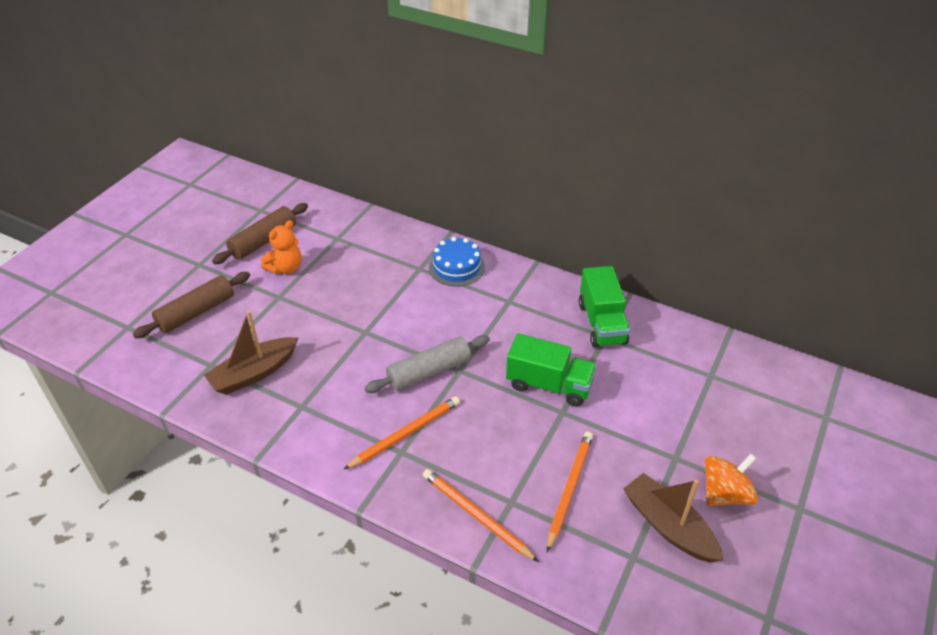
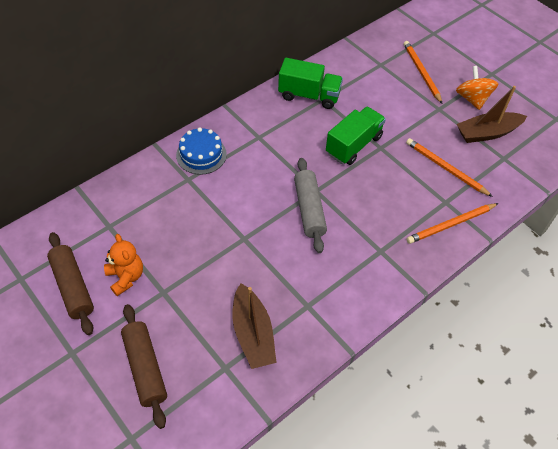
camera: 70 degrees left, 10 degrees up
orange pencil [344,396,460,469] -> orange pencil moved to [404,41,442,104]

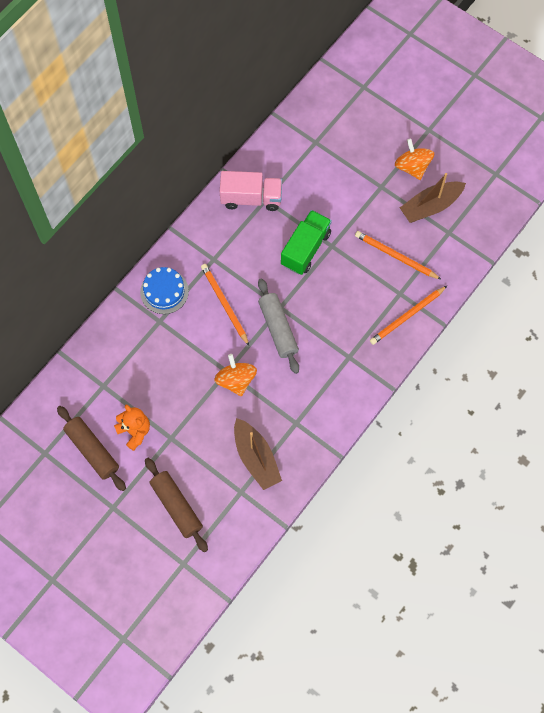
camera: 10 degrees left, 15 degrees up
green truck [278,58,343,109] -> pink truck [220,171,282,211]
orange pencil [404,41,442,104] -> orange pencil moved to [201,264,249,346]
none -> orange spinning top [214,354,257,396]

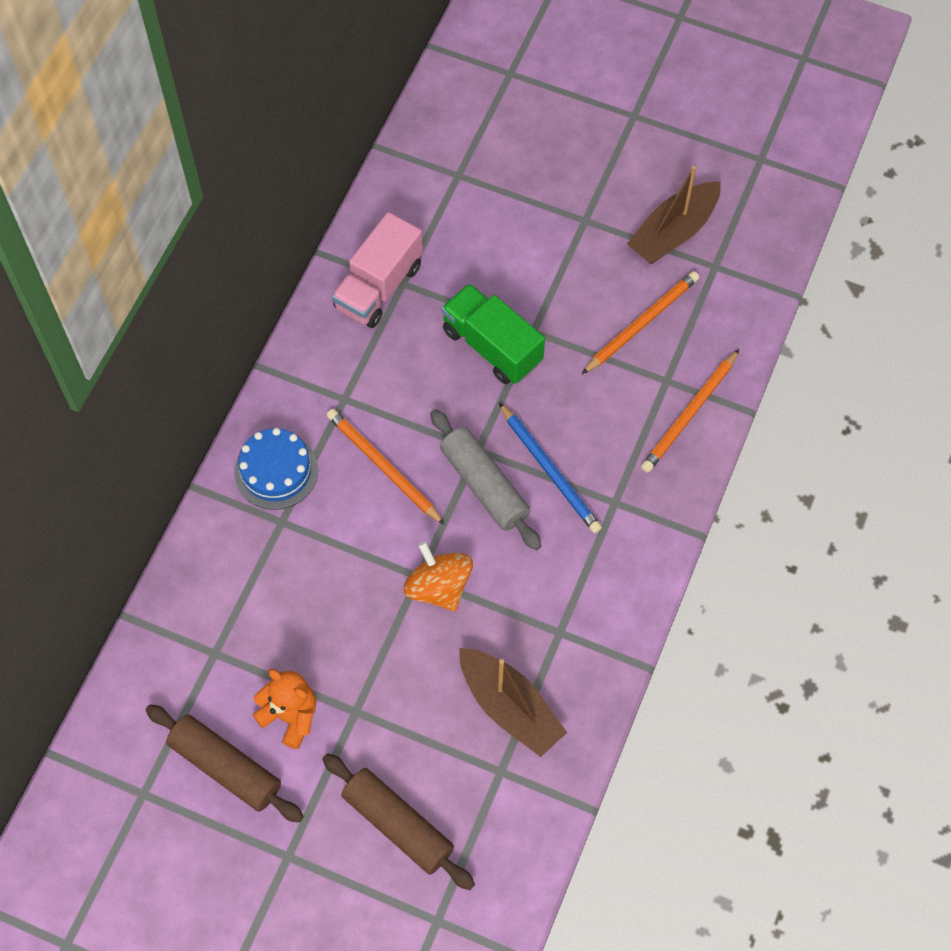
camera: 15 degrees left, 5 degrees down
pink truck [220,171,282,211] -> pink truck turned 135 degrees clockwise [332,212,423,328]
green truck [281,210,332,275] -> green truck turned 60 degrees counterclockwise [441,283,545,384]
orange pencil [355,231,442,280] -> orange pencil turned 120 degrees clockwise [582,271,699,374]
orange spinning top [395,139,434,180] -> none
none -> blue pencil [499,403,602,533]

